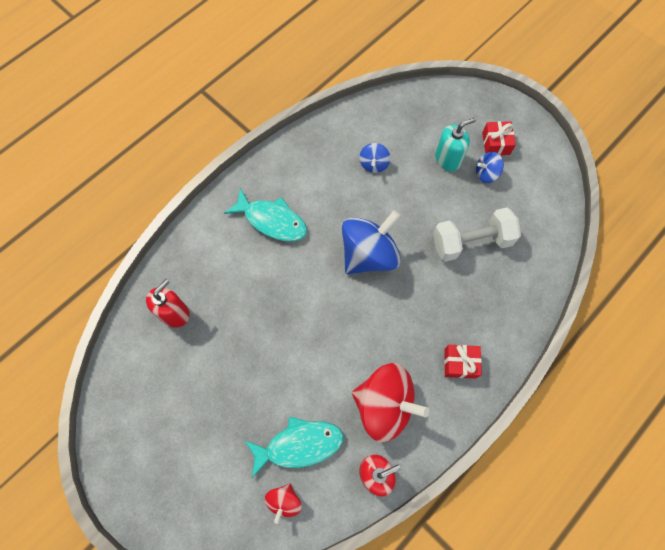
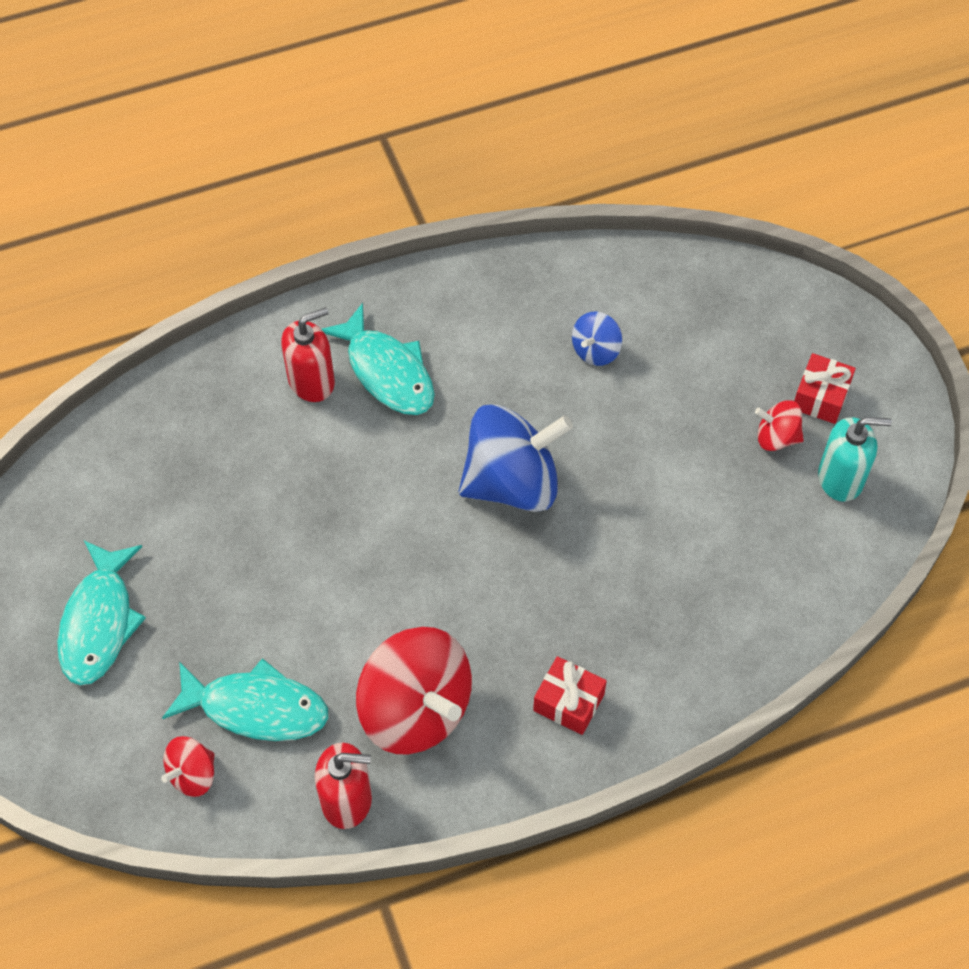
camera: 25 degrees right, 10 degrees down
red soap dispenser [146,279,190,328] -> red soap dispenser moved to [281,307,335,402]
white dumbbell [433,208,521,262] -> none
turquoise soap dispenser [435,118,476,171] -> turquoise soap dispenser moved to [818,417,892,502]
blue spinning top [476,152,504,183] -> red spinning top [755,400,804,451]
none -> turquoise fish [57,541,146,686]

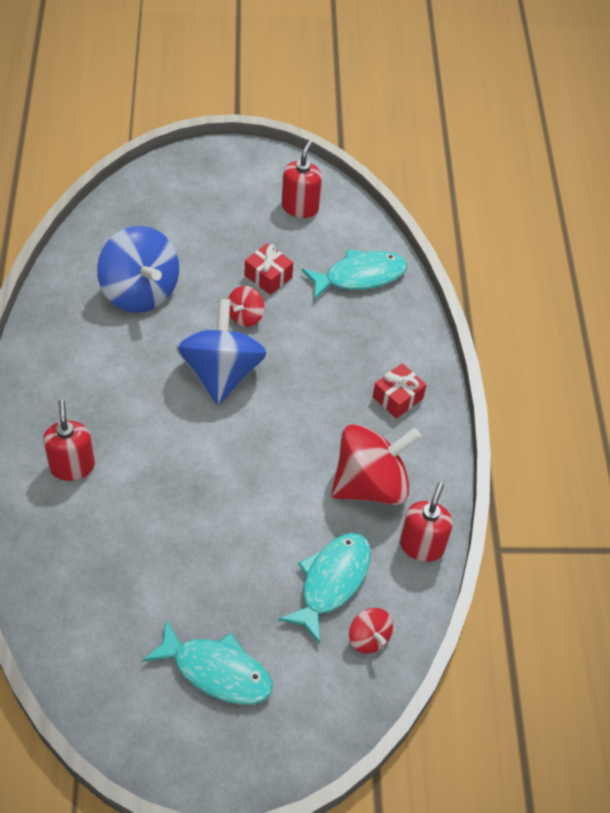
camera: 75 degrees left, 5 degrees down
turquoise fish [322,303,435,415] -> turquoise fish moved to [302,249,407,300]
blue spinning top [572,311,622,366] -> blue spinning top [97,226,179,313], size x2.10
red spinning top [755,400,804,451] -> red spinning top moved to [228,286,264,327]
red gift [794,353,856,424] -> red gift moved to [245,243,293,295]
turquoise soap dispenser [818,417,892,502] -> red soap dispenser [281,141,322,218]

